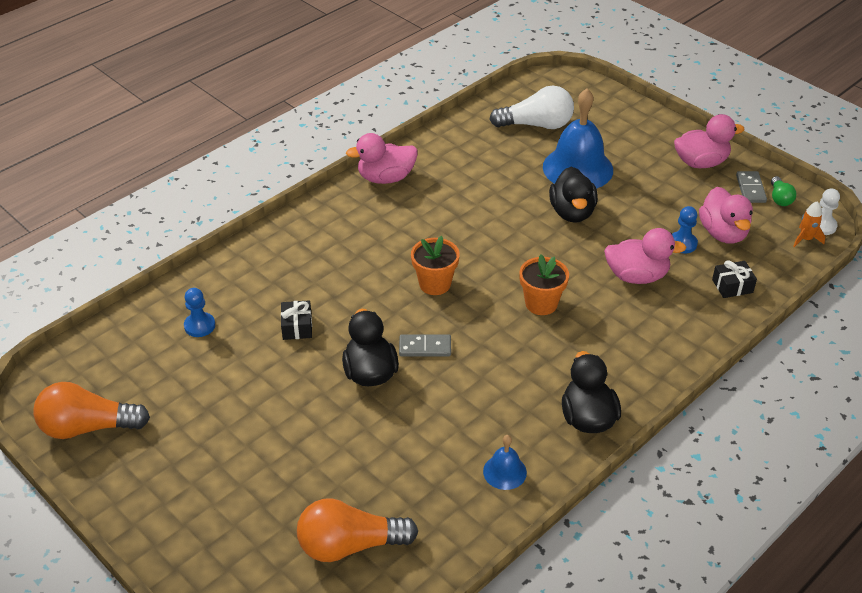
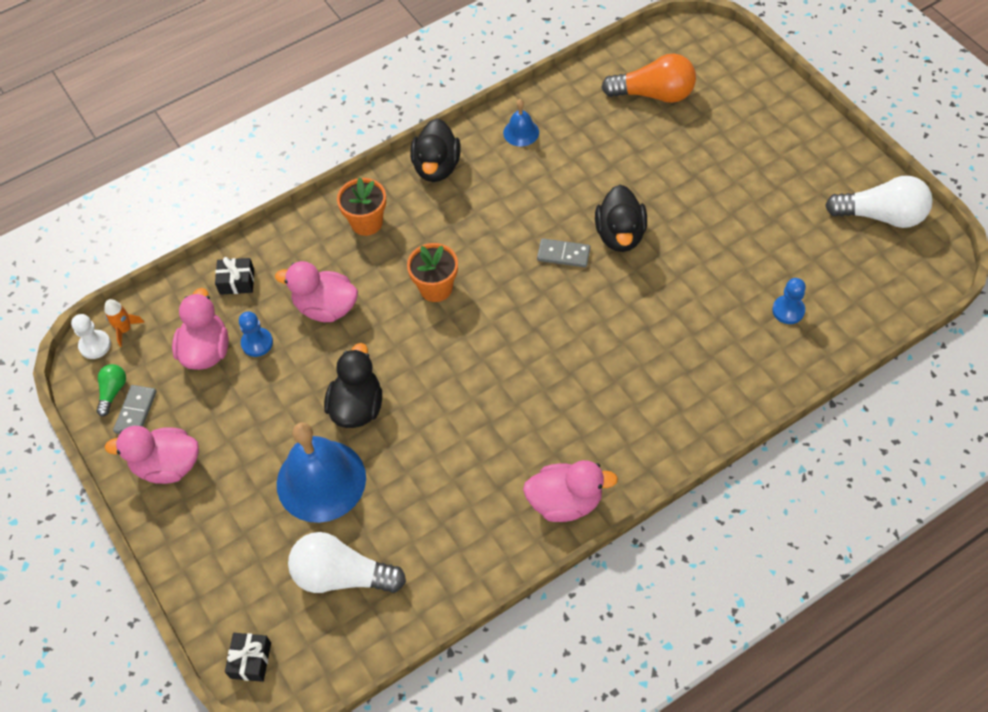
camera: 165 degrees left, 15 degrees up
orange light bulb [33,382,150,439] -> white light bulb [825,176,933,228]
black gift [281,300,312,340] -> black gift moved to [225,633,271,682]
orange flower pot [411,236,460,295] -> orange flower pot moved to [337,178,386,236]

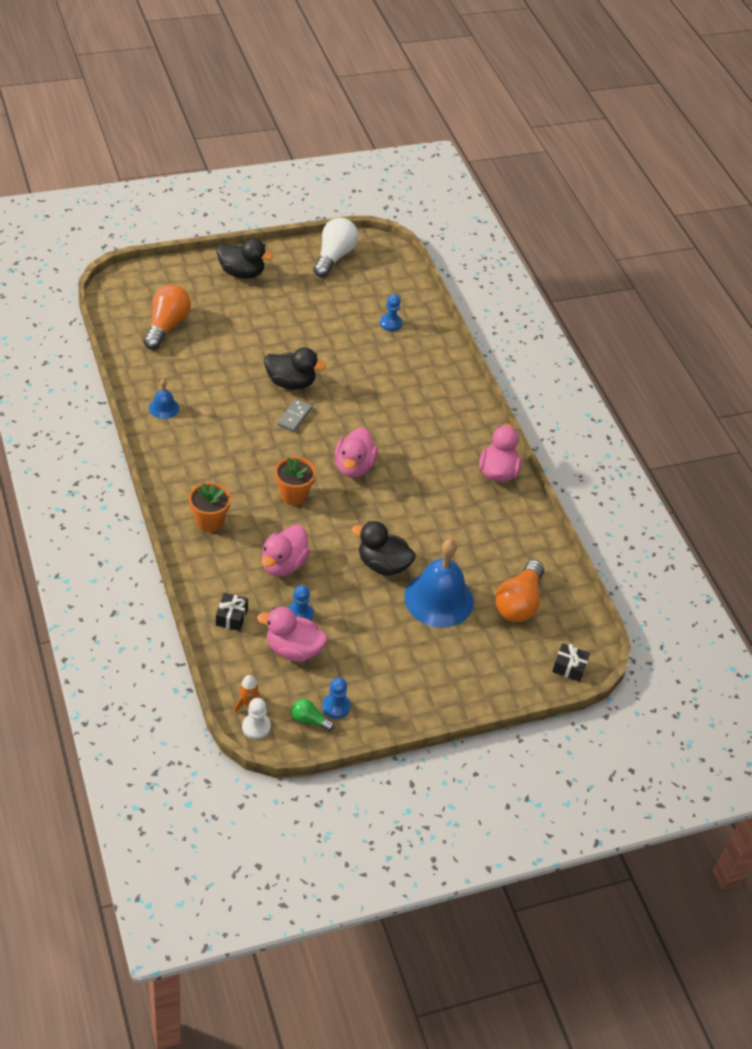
camera: 85 degrees left, 10 degrees down
pink duck [105,426,199,484] -> pink duck moved to [335,427,378,478]
grey domino [113,385,157,434] -> blue pawn [322,678,350,719]
white light bulb [288,532,406,593] -> orange light bulb [495,560,544,622]
black duck [410,118,461,182] -> black duck moved to [217,238,273,279]

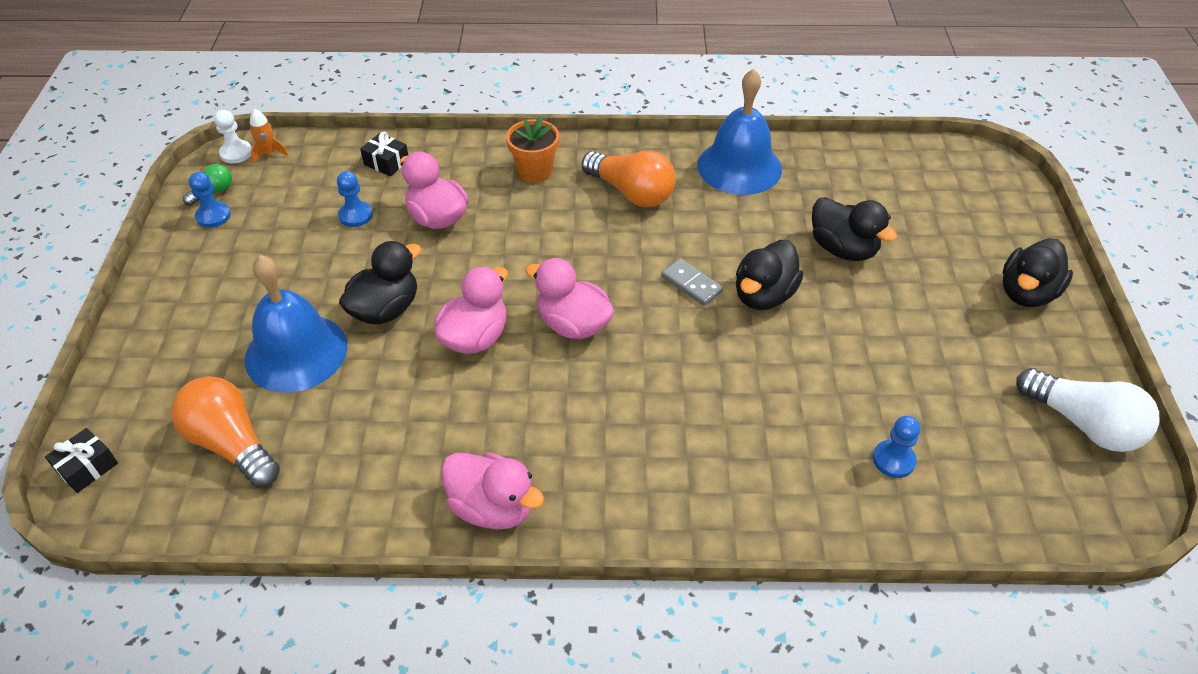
camera: 115 degrees right, 0 degrees up
orange light bulb [144,285,191,350] -> orange light bulb moved to [582,150,676,207]
blue bell [149,379,179,419] -> blue bell [697,69,782,195], size x2.11
pink duck [257,607,328,662] -> pink duck moved to [434,266,508,354]
orange flower pot [275,457,316,505] -> none
none -> black duck [812,197,897,261]

